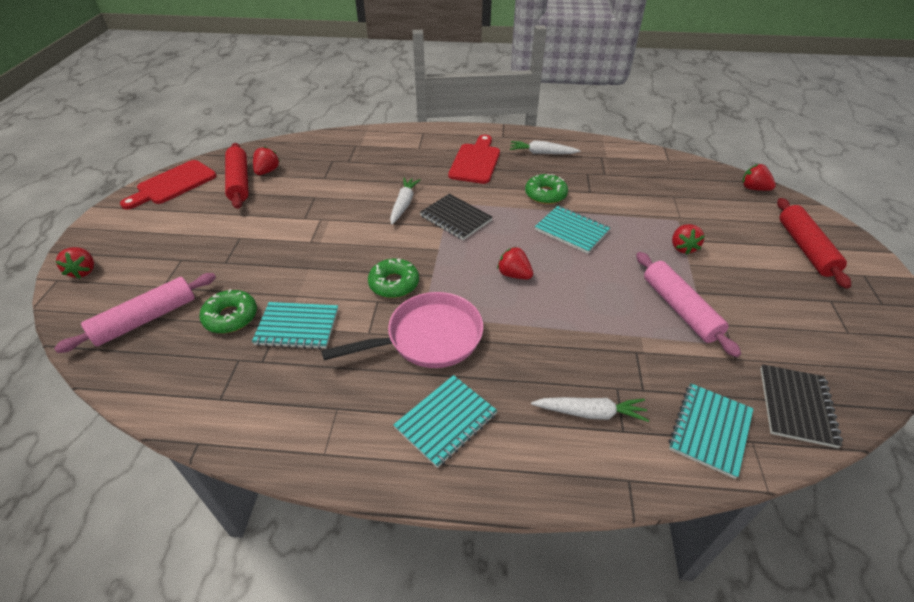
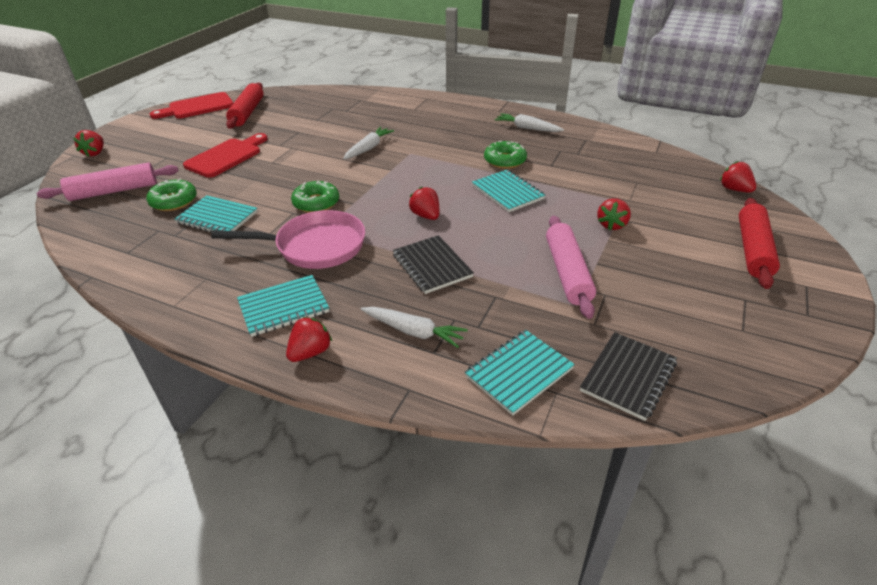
camera: 20 degrees right, 5 degrees down
red strawberry [253,146,280,175] -> red strawberry moved to [286,317,332,362]
black notebook [420,194,492,240] -> black notebook moved to [393,235,474,294]
red cutting board [448,135,500,184] -> red cutting board moved to [183,133,268,178]

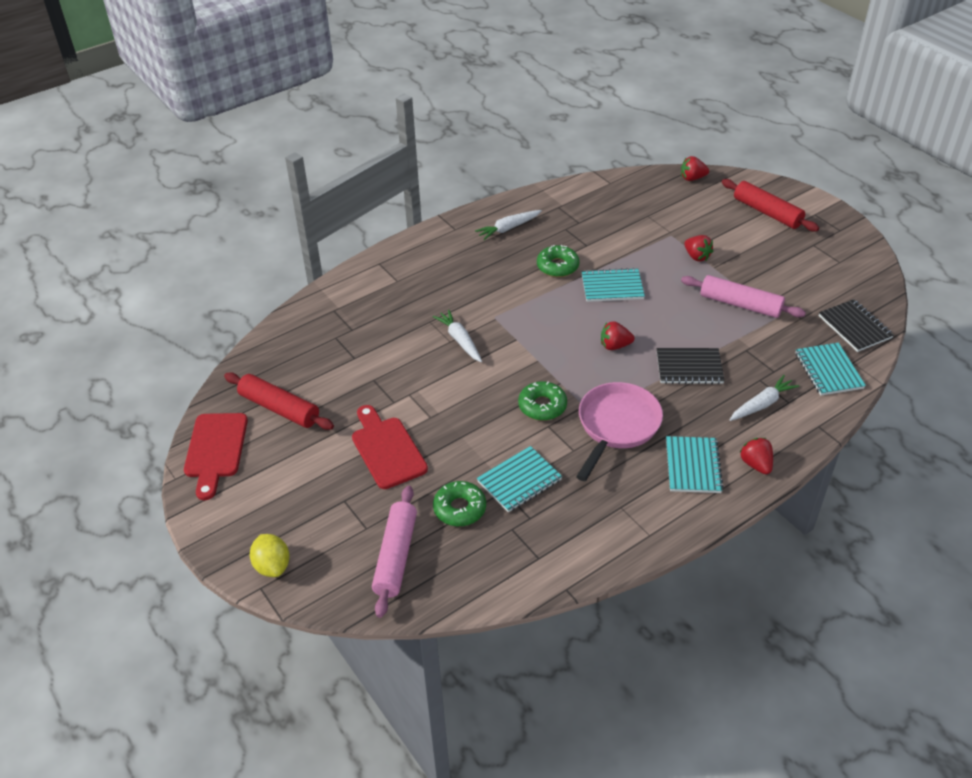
camera: 60 degrees left, 5 degrees up
red strawberry [73,130,104,157] -> yellow lemon [250,534,290,577]

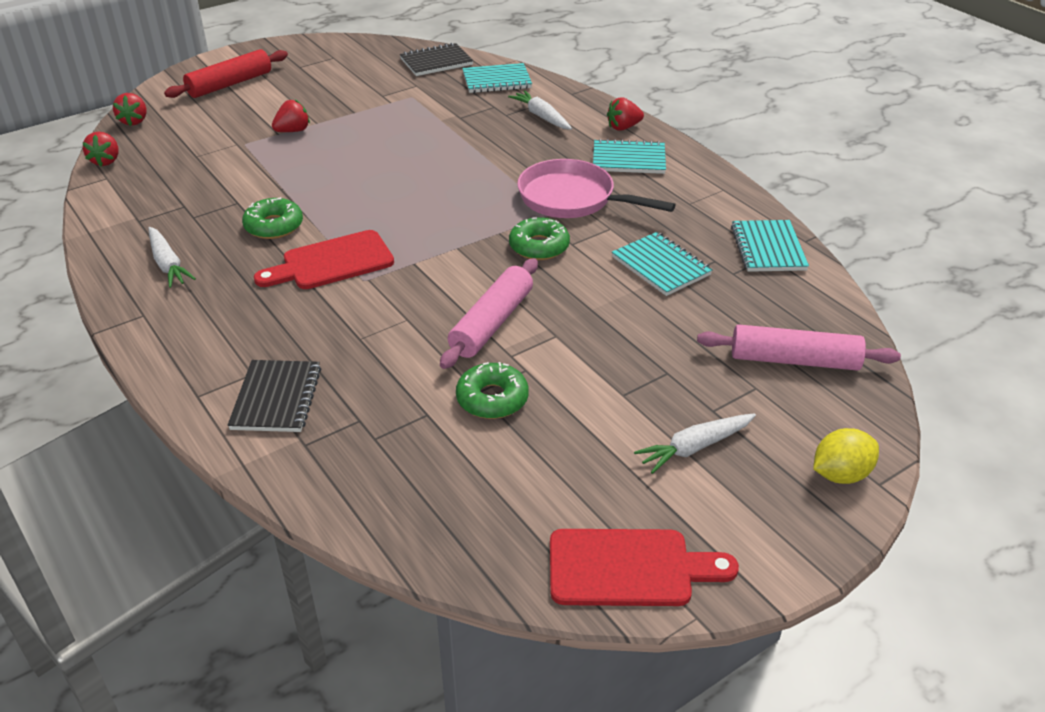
camera: 90 degrees left, 5 degrees down
red rolling pin [224,372,334,430] -> none
red cutting board [352,405,428,489] -> red cutting board moved to [254,230,394,289]
white carrot [433,310,482,362] -> white carrot moved to [634,413,756,474]
green donut [433,481,486,526] -> green donut moved to [456,362,529,419]
turquoise notebook [581,268,645,302] -> turquoise notebook moved to [731,220,809,272]
red strawberry [601,321,635,350] -> red strawberry moved to [83,132,119,166]
black notebook [656,348,725,384] -> black notebook moved to [228,360,321,432]
pink rolling pin [681,275,806,318] -> pink rolling pin moved to [440,258,538,369]

